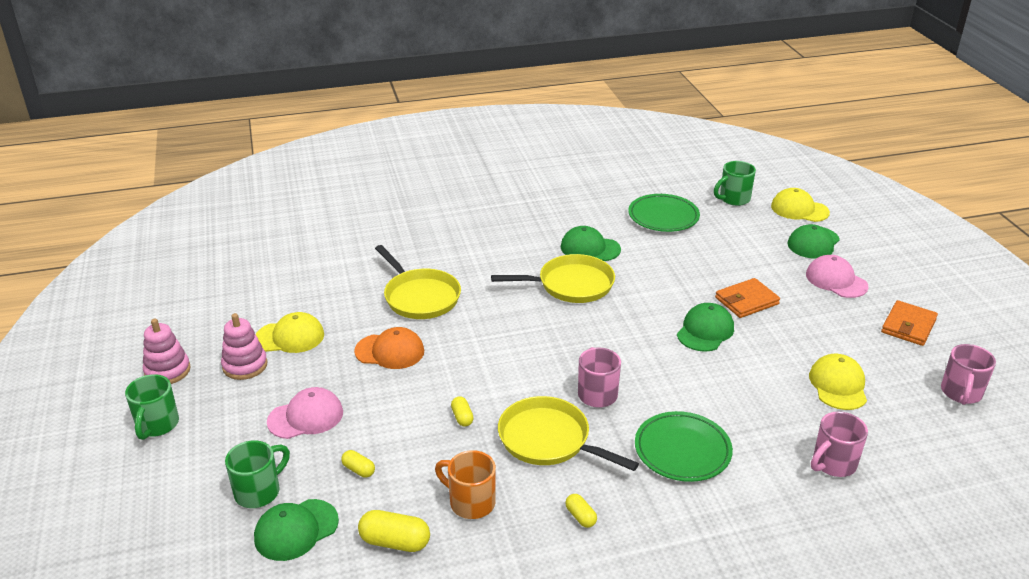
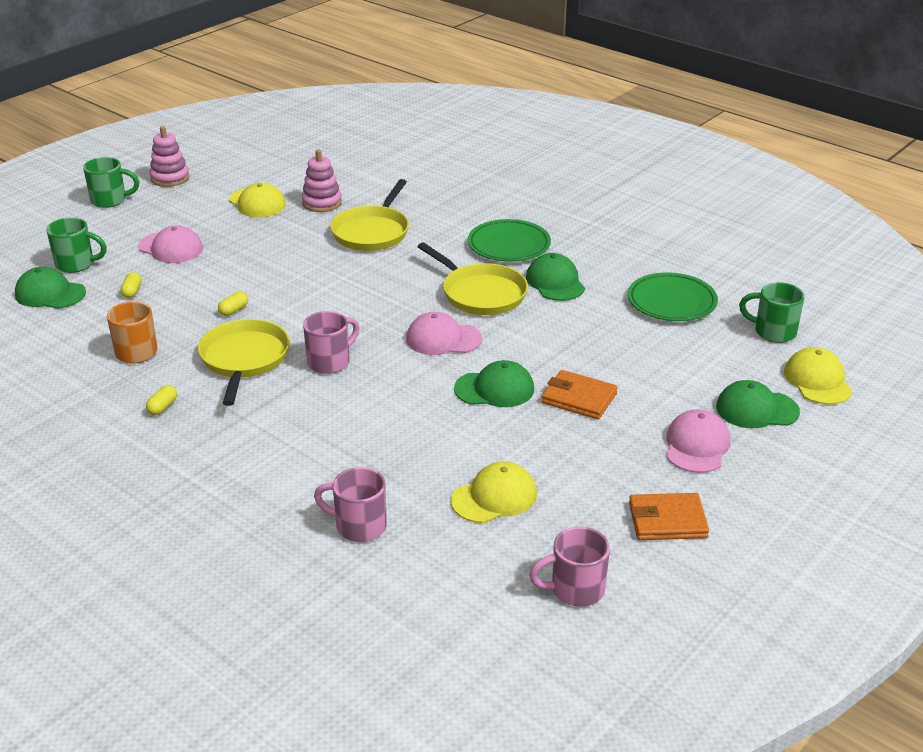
camera: 55 degrees right, 0 degrees up
green mug [125,374,179,440] -> green mug turned 150 degrees counterclockwise [83,157,139,208]
pink stacking toy [221,313,268,380] -> pink stacking toy moved to [302,149,342,212]
orange cap [354,327,424,369] -> none
yellow capsule [358,510,430,552] -> none
green plate [635,411,733,482] -> green plate moved to [468,219,551,262]
none -> pink cap [406,312,482,355]

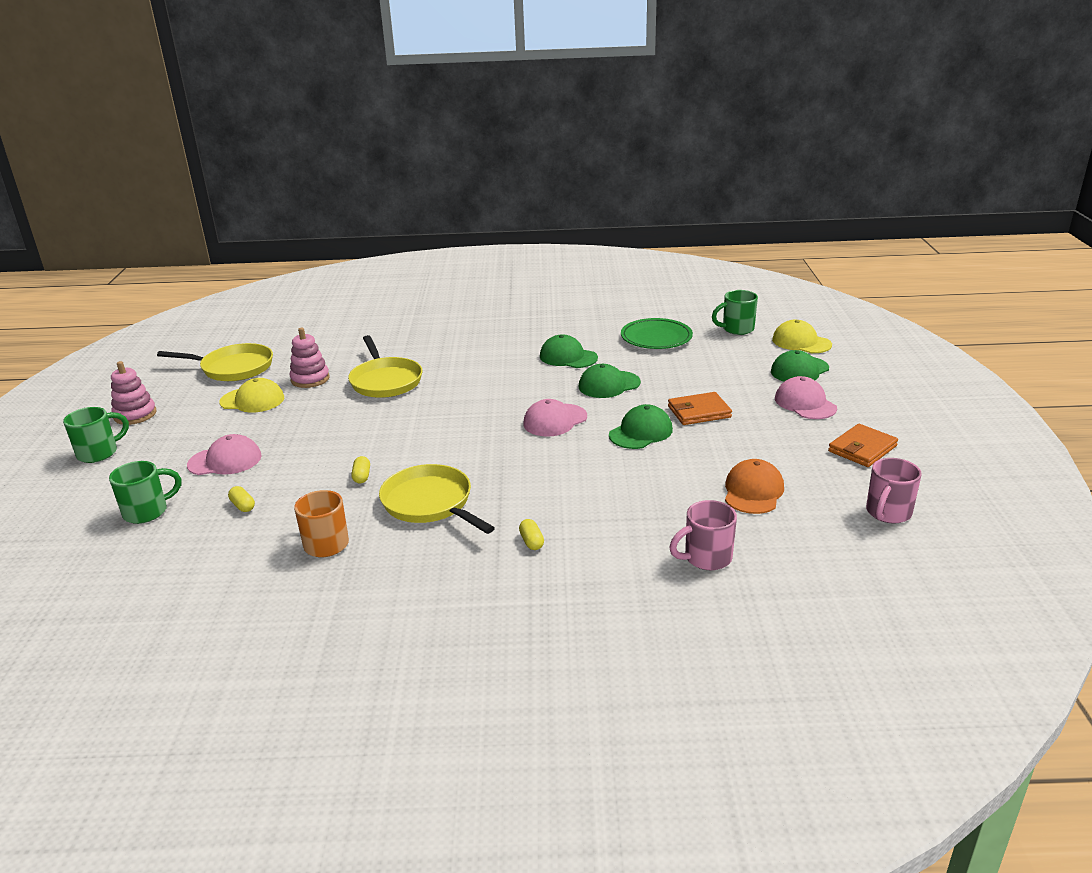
camera: 40 degrees left, 5 degrees down
green cap [15,267,86,309] -> green cap moved to [579,364,641,398]
yellow capsule [146,385,177,415] -> yellow capsule moved to [519,519,544,550]
pink mug [303,311,359,374] -> none
yellow pan [417,242,528,315] -> yellow pan moved to [157,343,273,381]
yellow cap [451,462,537,523] -> orange cap [725,459,784,514]
green plate [468,219,551,262] -> none

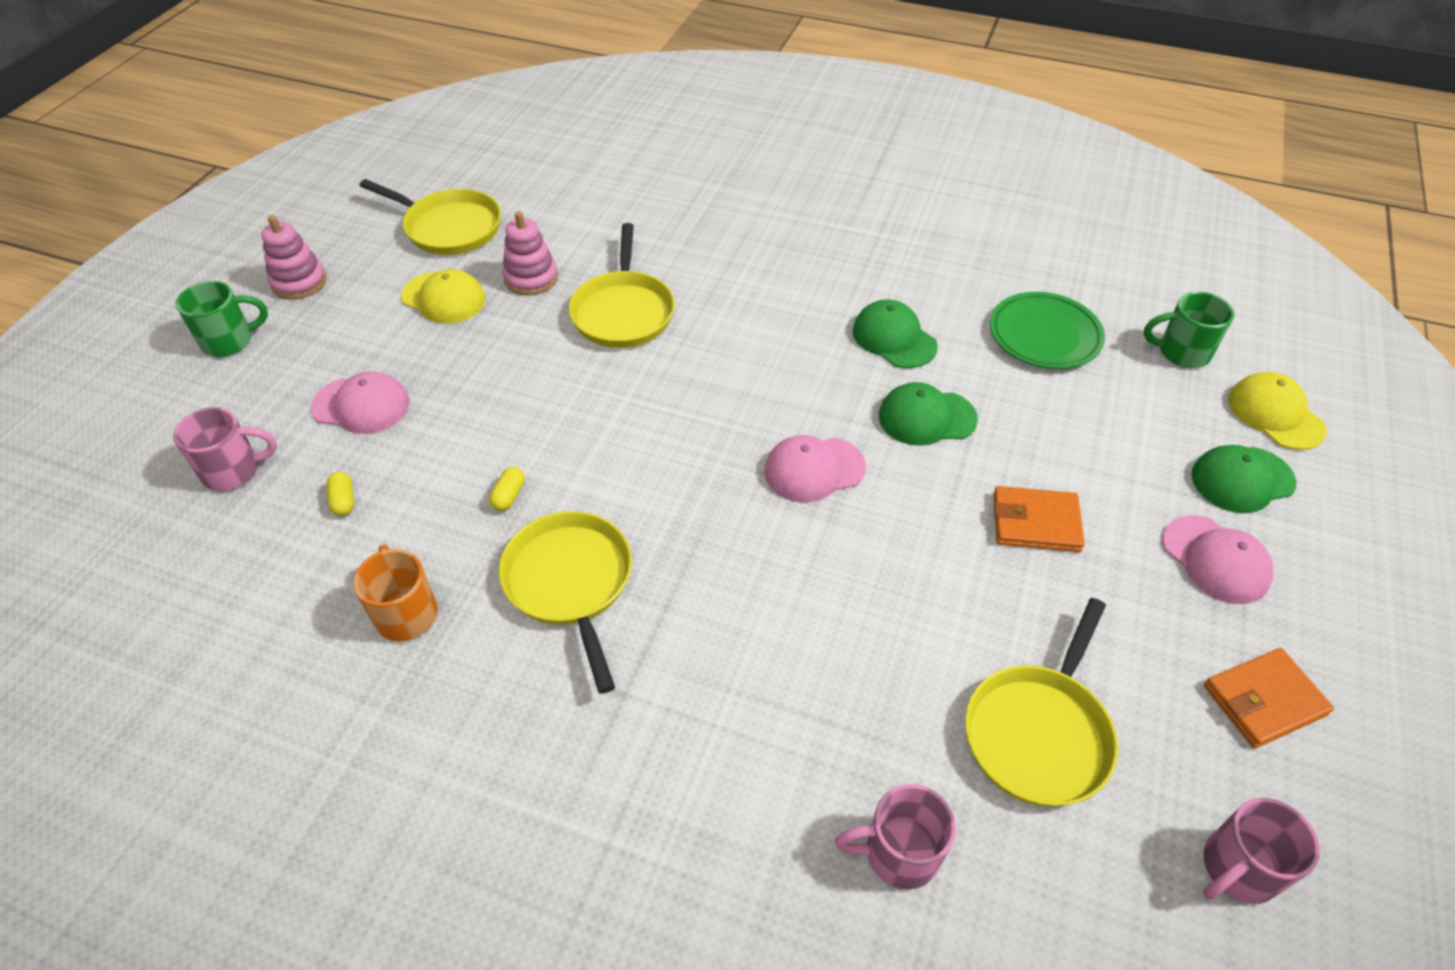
camera: 20 degrees right, 20 degrees up
green mug [109,461,181,524] -> pink mug [173,407,277,491]
yellow capsule [519,519,544,550] -> none
green cap [609,404,673,449] -> none
orange cap [725,459,784,514] -> yellow pan [965,598,1118,807]
pink cap [775,376,837,419] -> pink cap turned 150 degrees clockwise [1163,515,1273,604]

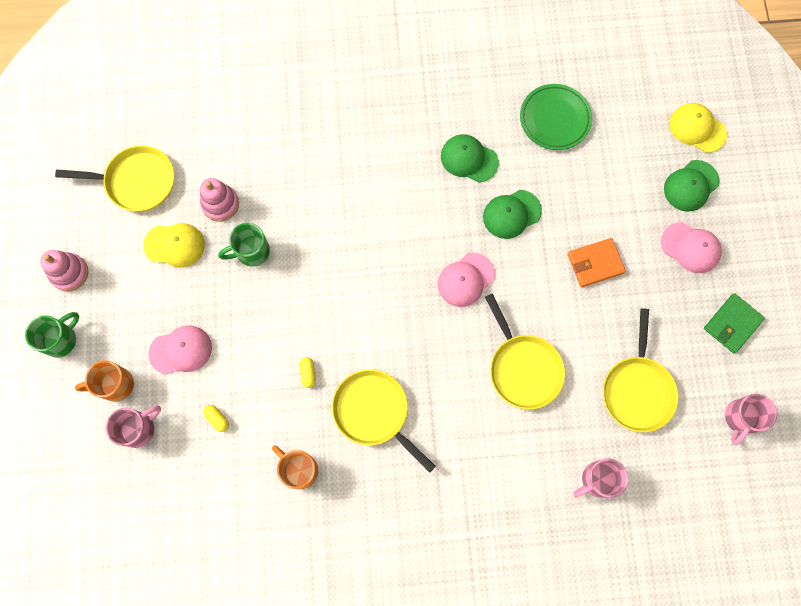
camera: 25 degrees left, 25 degrees up
yellow pan [569,223,675,348] -> yellow pan moved to [485,293,565,409]
green mug [1144,292,1234,368] -> green mug moved to [218,223,270,267]
orange wallet [1204,648,1334,748] -> green wallet [704,293,765,353]
none -> orange mug [75,360,134,402]

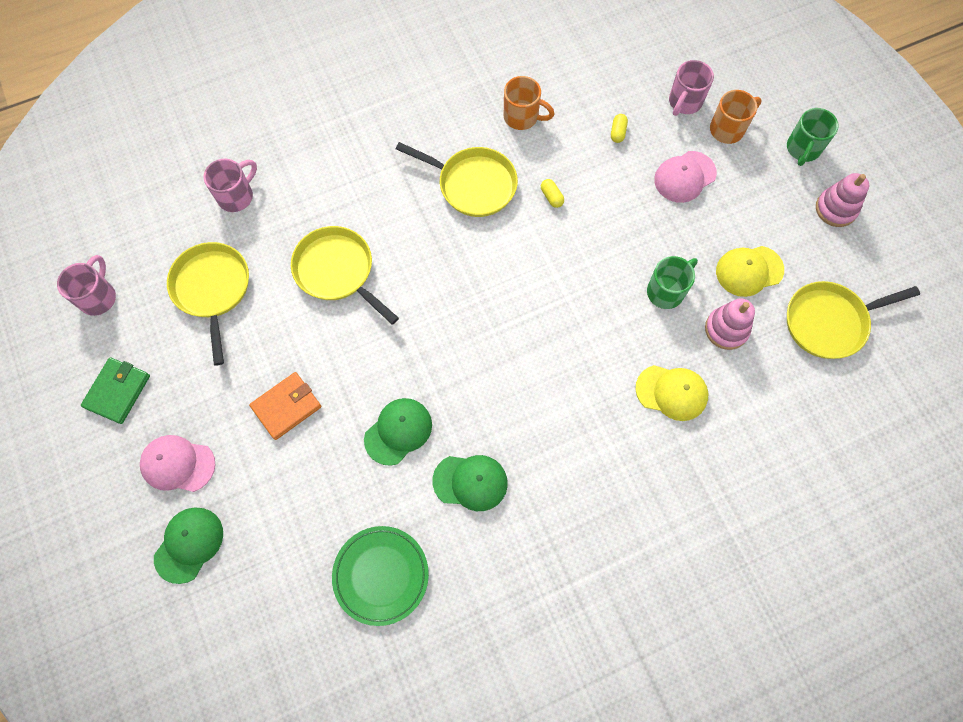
camera: 160 degrees right, 5 degrees down
yellow capsule [203,405,229,432] -> yellow capsule turned 75 degrees clockwise [611,114,628,143]
pink cap [438,252,495,307] -> none
yellow cap [669,103,727,153] -> yellow cap moved to [635,365,708,421]

